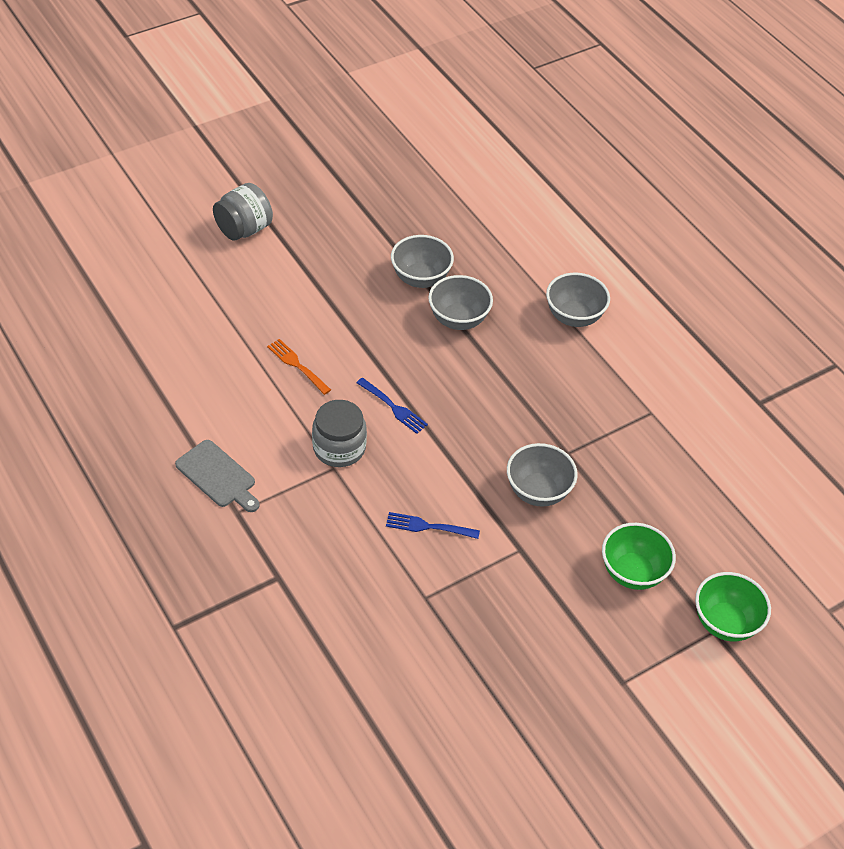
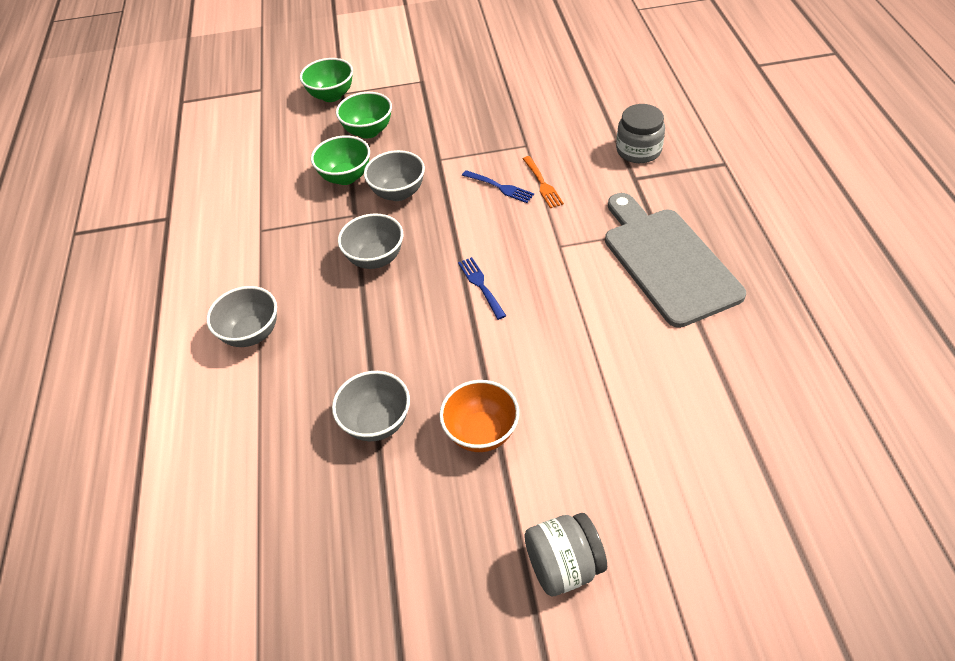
camera: 150 degrees left, 0 degrees up
grey cutting board [175,440,260,512] -> grey cutting board [605,193,746,328], size x1.93
orange fork [267,339,331,395] -> orange fork moved to [523,156,564,208]
grey jar [312,400,367,467] -> grey jar moved to [616,104,665,163]
grey bowl [428,275,493,330] -> grey bowl moved to [338,214,403,269]
none -> green bowl [311,136,370,185]
none -> orange bowl [439,380,519,452]

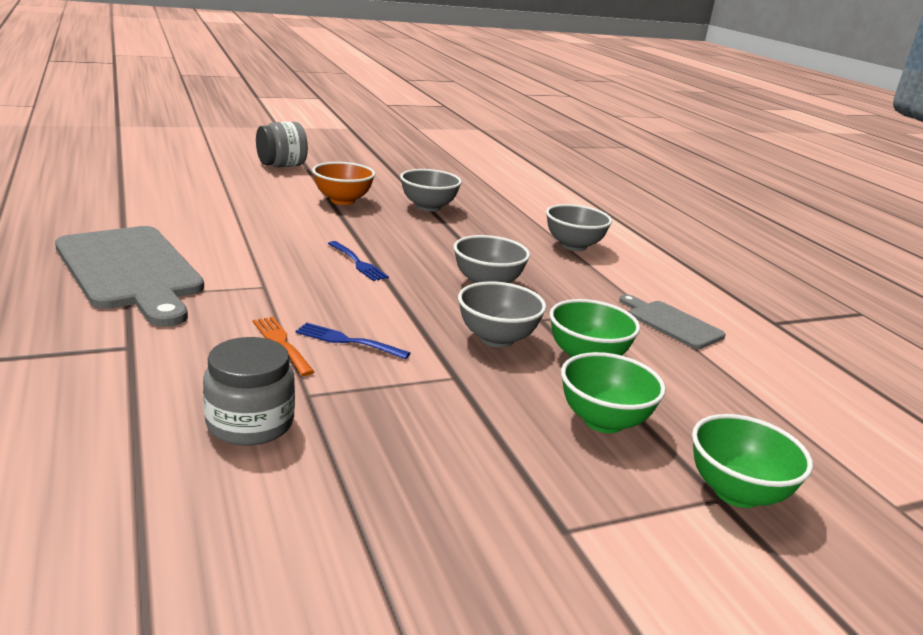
camera: 160 degrees right, 25 degrees down
grey jar [616,104,665,163] -> grey jar moved to [203,337,295,446]
none -> grey cutting board [619,294,725,349]

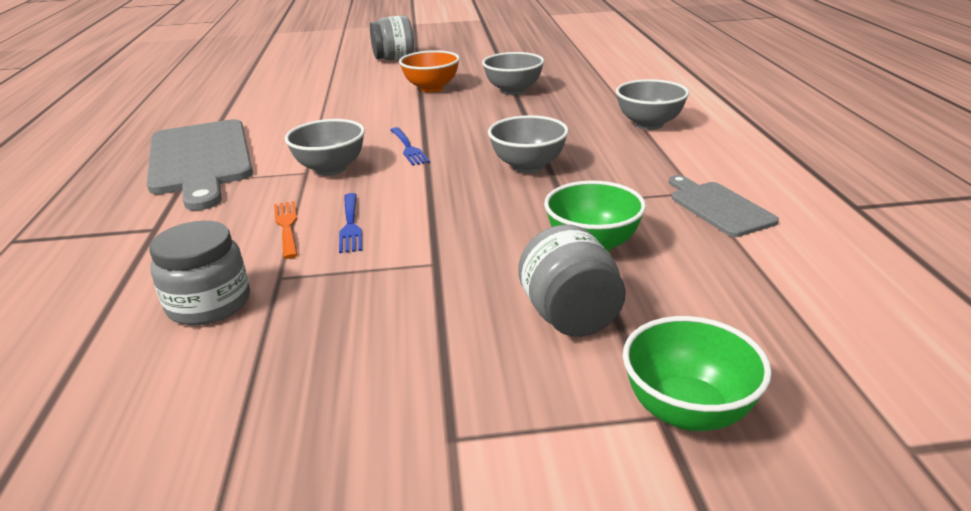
camera: 20 degrees right, 5 degrees up
blue fork [296,322,410,359] -> blue fork turned 135 degrees counterclockwise [339,193,362,253]
grey bowl [458,281,546,348] -> grey bowl moved to [285,119,365,176]
green bowl [561,352,666,433] -> grey jar [518,225,626,337]

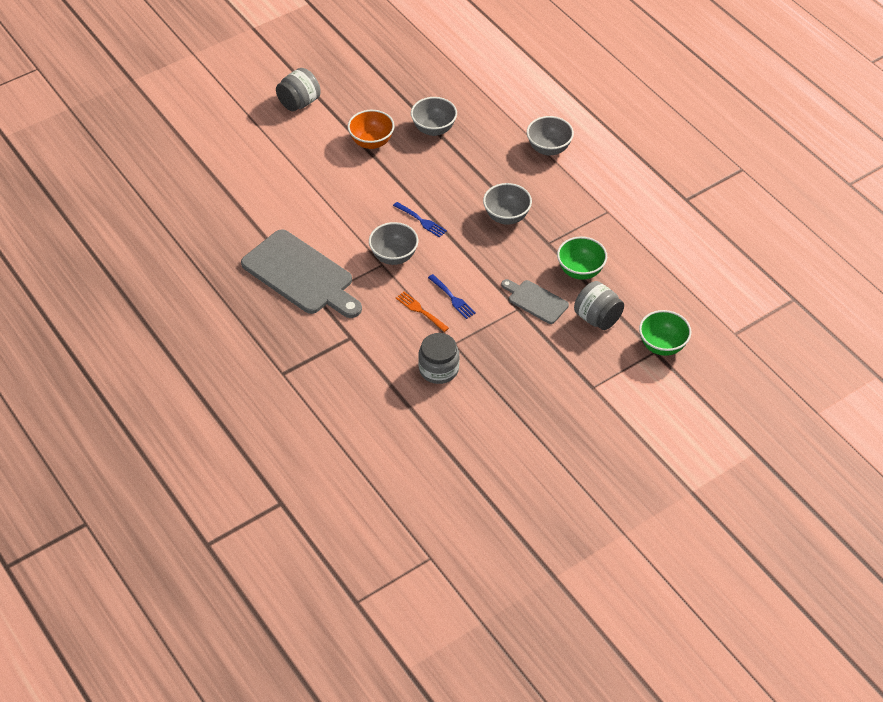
camera: 30 degrees left, 20 degrees up
grey cutting board [669,175,779,237] -> grey cutting board moved to [501,279,569,324]

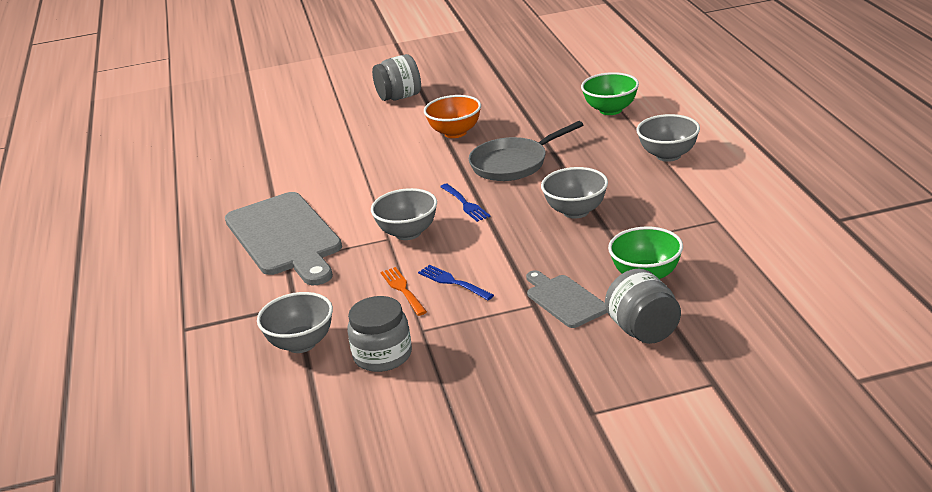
camera: 25 degrees right, 20 degrees down
grey bowl [411,97,457,136] -> grey bowl moved to [257,292,333,353]
blue fork [428,274,476,319] -> blue fork turned 150 degrees clockwise [418,265,494,300]
green bowl [639,310,691,356] -> green bowl moved to [581,72,639,115]
none -> grey pan [469,121,583,181]

